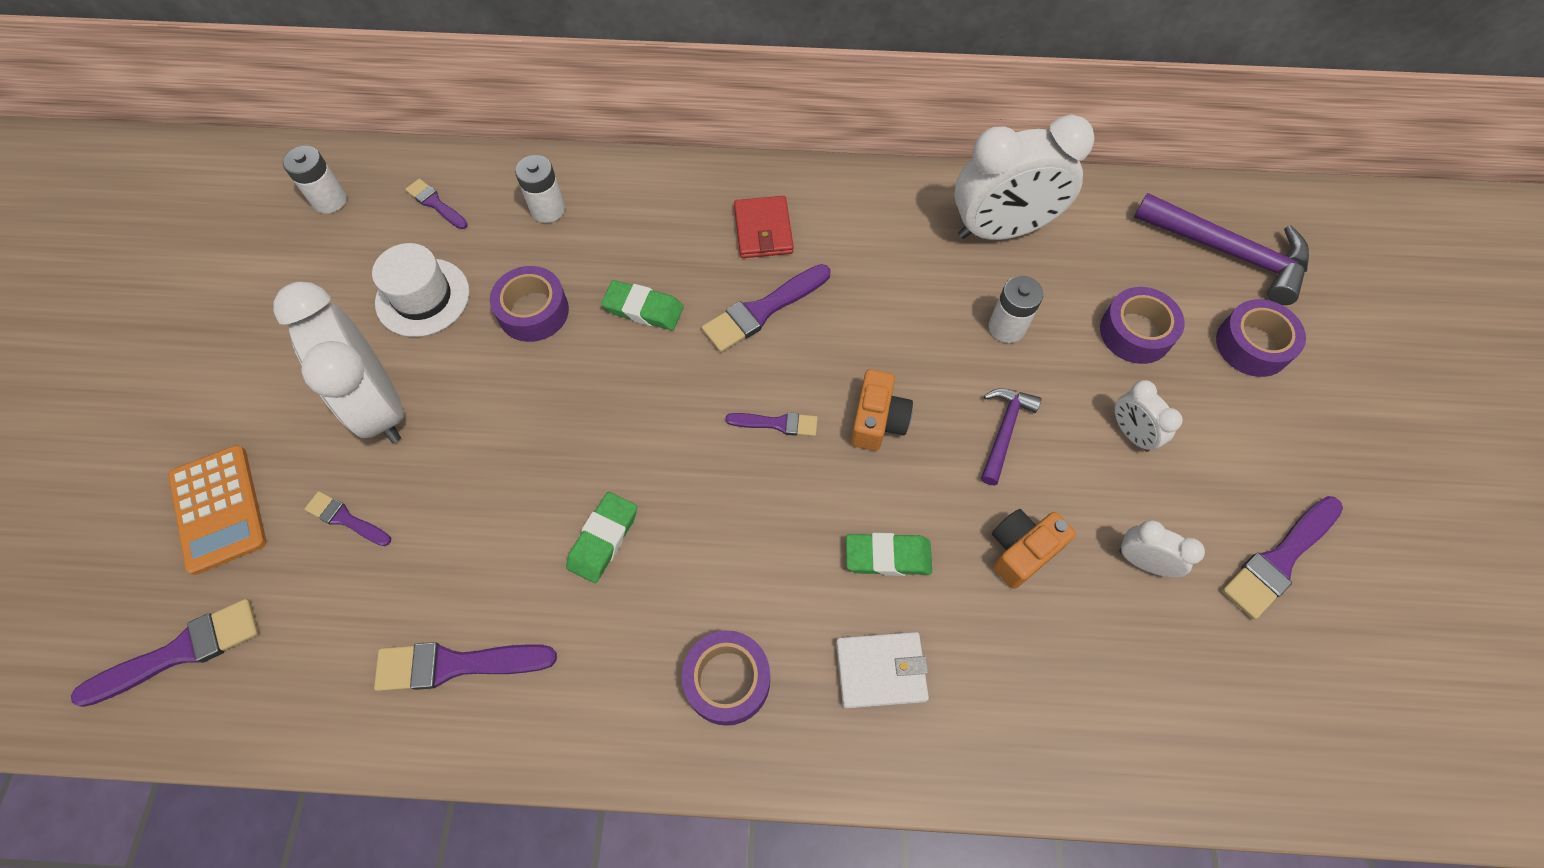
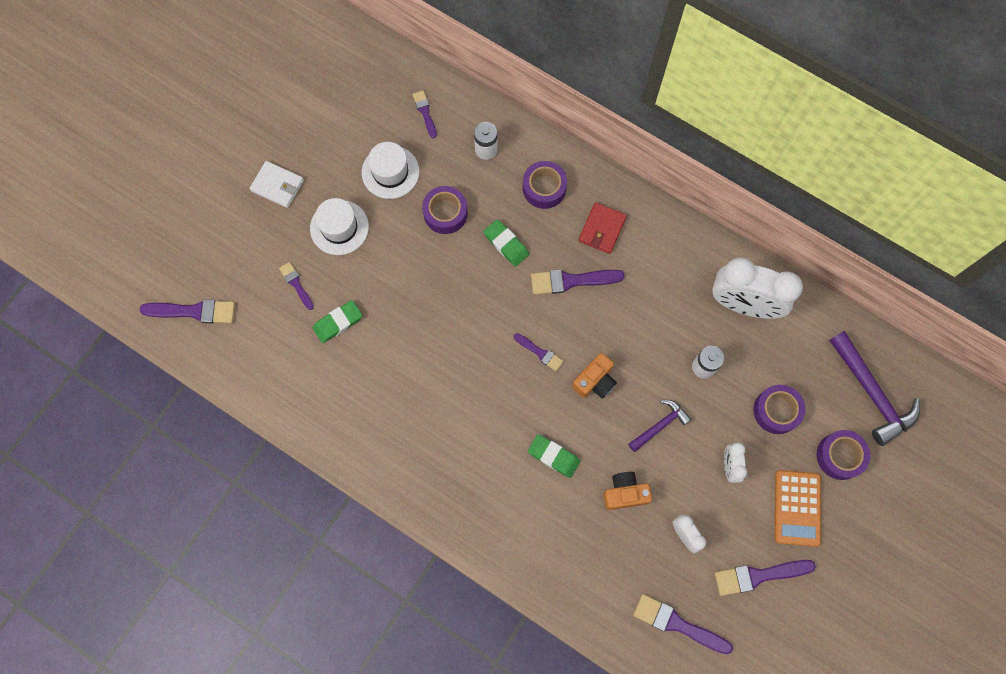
camera: 30 degrees right, 10 degrees up
orange calculator [168,445,266,575] -> orange calculator moved to [775,470,821,547]
white clock [273,282,404,443] -> white hat [310,198,369,255]
white battery [283,146,347,214] -> none
purple brush [374,642,557,691] -> purple brush moved to [633,594,733,654]
green eraser [566,492,637,583] -> green eraser moved to [313,300,362,343]
purple tape [682,630,770,726] -> purple tape moved to [523,161,567,209]
white wallet [836,632,929,708] -> white wallet moved to [250,161,304,208]

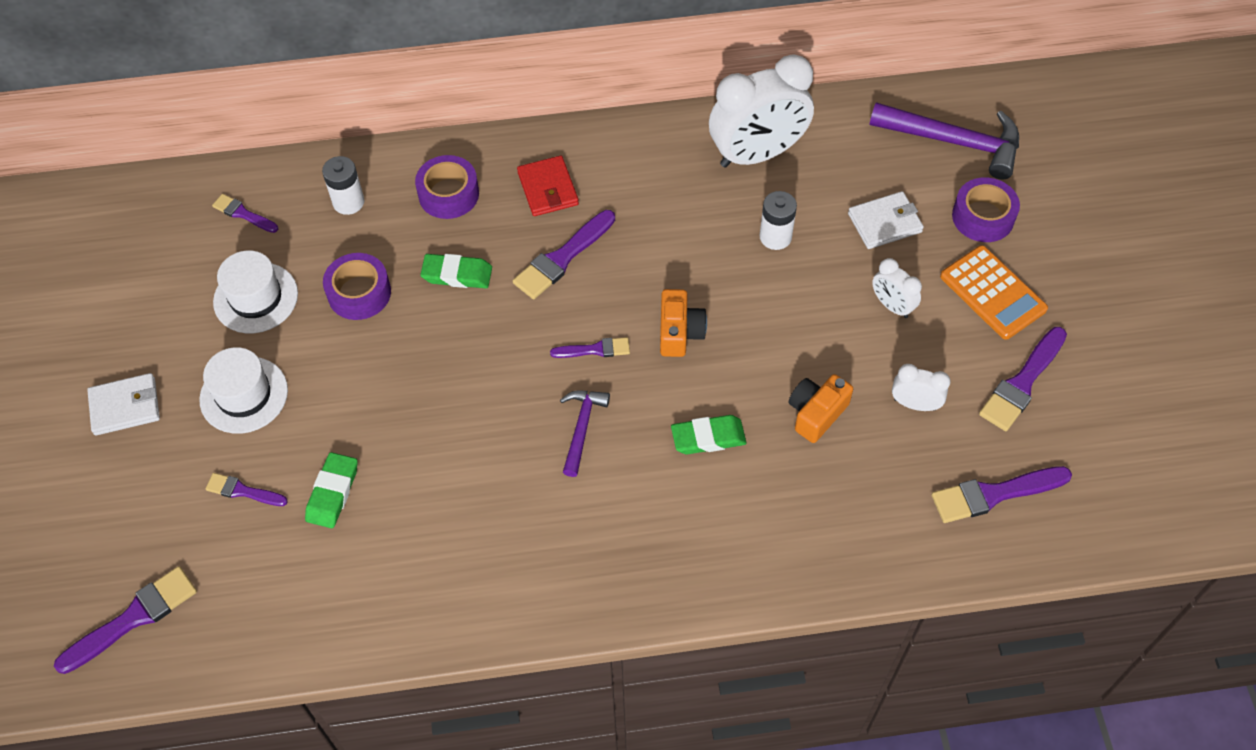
camera: 40 degrees left, 15 degrees down
purple hammer [628,400,691,452] -> purple hammer moved to [560,391,610,477]
purple tape [753,385,805,434] -> white wallet [848,191,924,249]

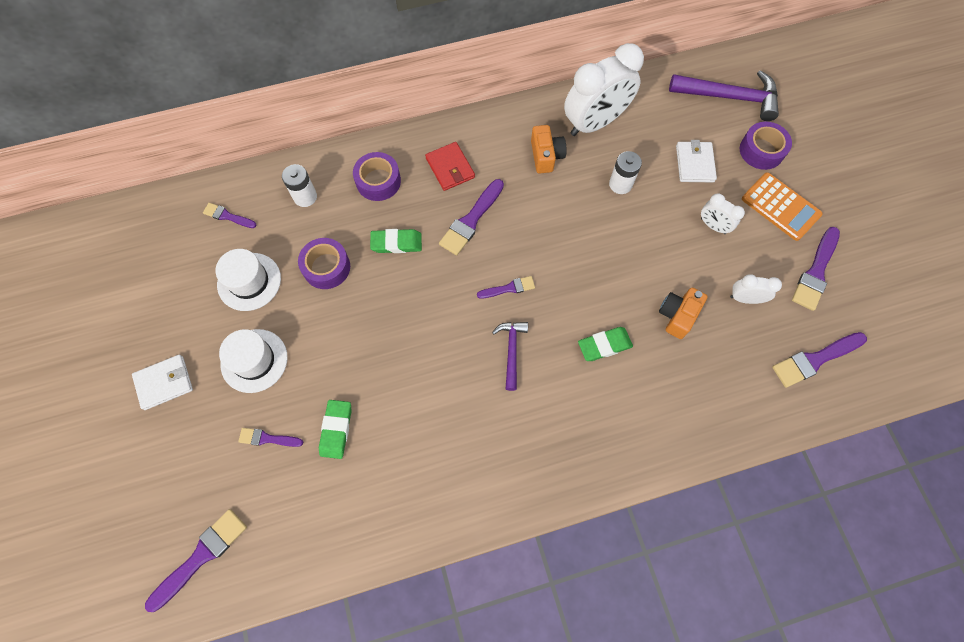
camera: 10 degrees left, 10 degrees up
orange camera [660,289,707,357] -> orange camera moved to [531,125,567,174]
white wallet [848,191,924,249] -> white wallet turned 60 degrees counterclockwise [676,140,717,182]

